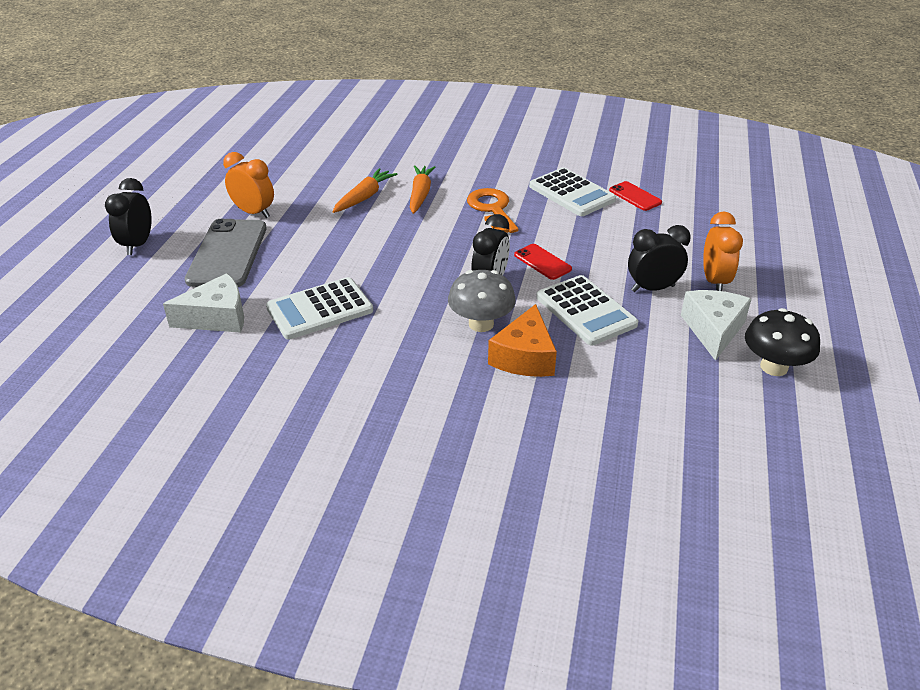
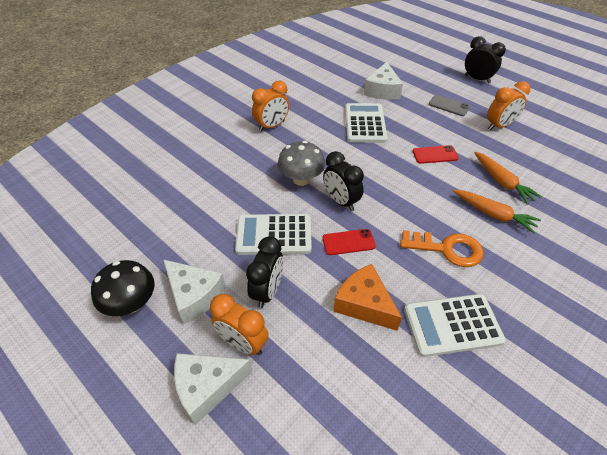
camera: 120 degrees right, 10 degrees up
grey phone [185,219,267,287] -> grey phone [429,95,470,116], size x0.51
orange cheese [488,304,557,377] -> orange cheese moved to [333,264,402,331]
red phone [609,181,662,211] -> red phone moved to [412,145,459,164]
none -> white cheese [174,353,253,425]
none -> orange clock [252,80,289,132]

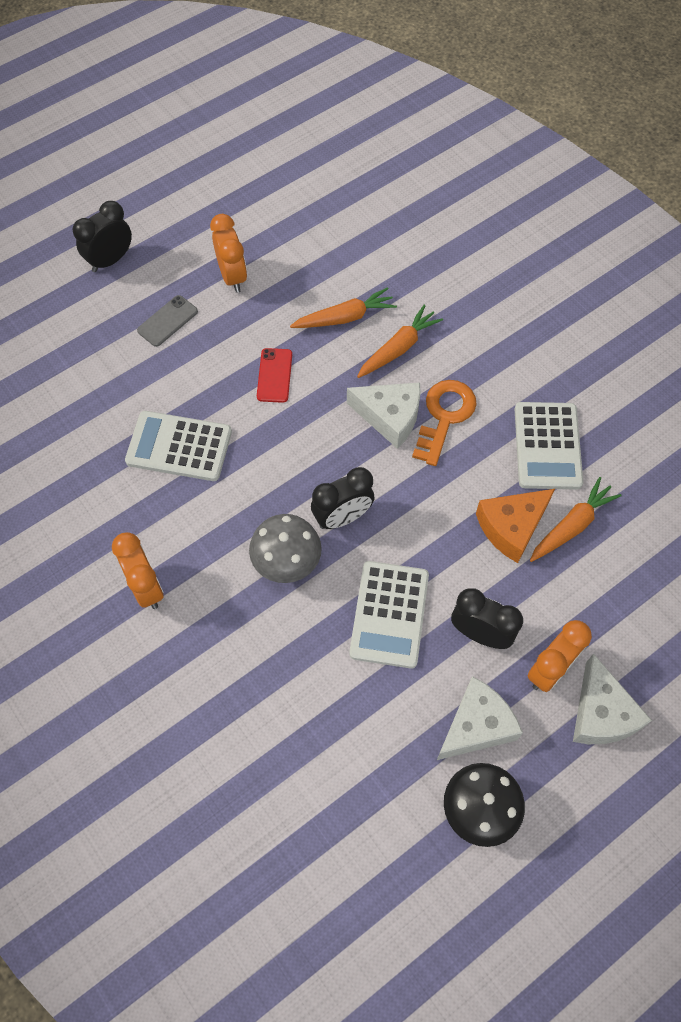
camera: 80 degrees left, 15 degrees up
red phone [322,229,376,255] -> none
white cheese [364,62,403,100] -> white cheese moved to [347,382,421,449]
none -> orange carrot [530,477,622,562]

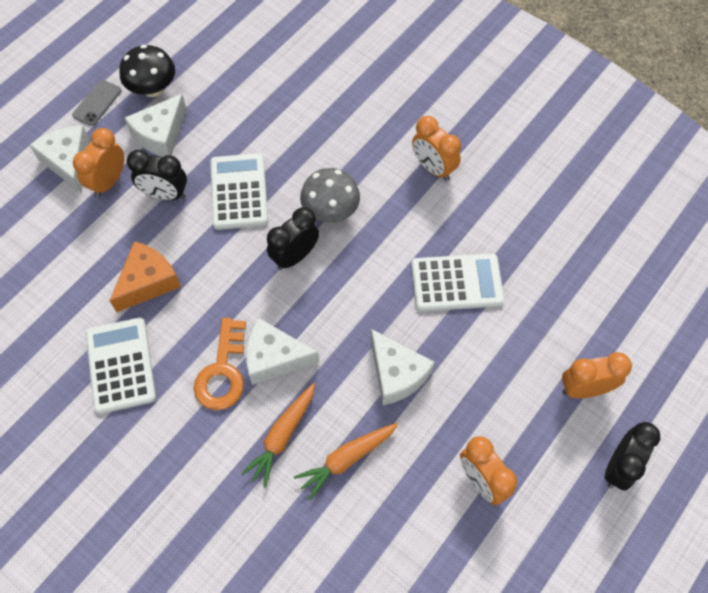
camera: 165 degrees right, 0 degrees up
grey phone [137,295,198,347] -> grey phone moved to [72,80,121,126]
red phone [257,348,292,403] -> white cheese [371,329,435,405]
orange carrot [530,477,622,562] -> none
none -> orange clock [562,352,632,398]

